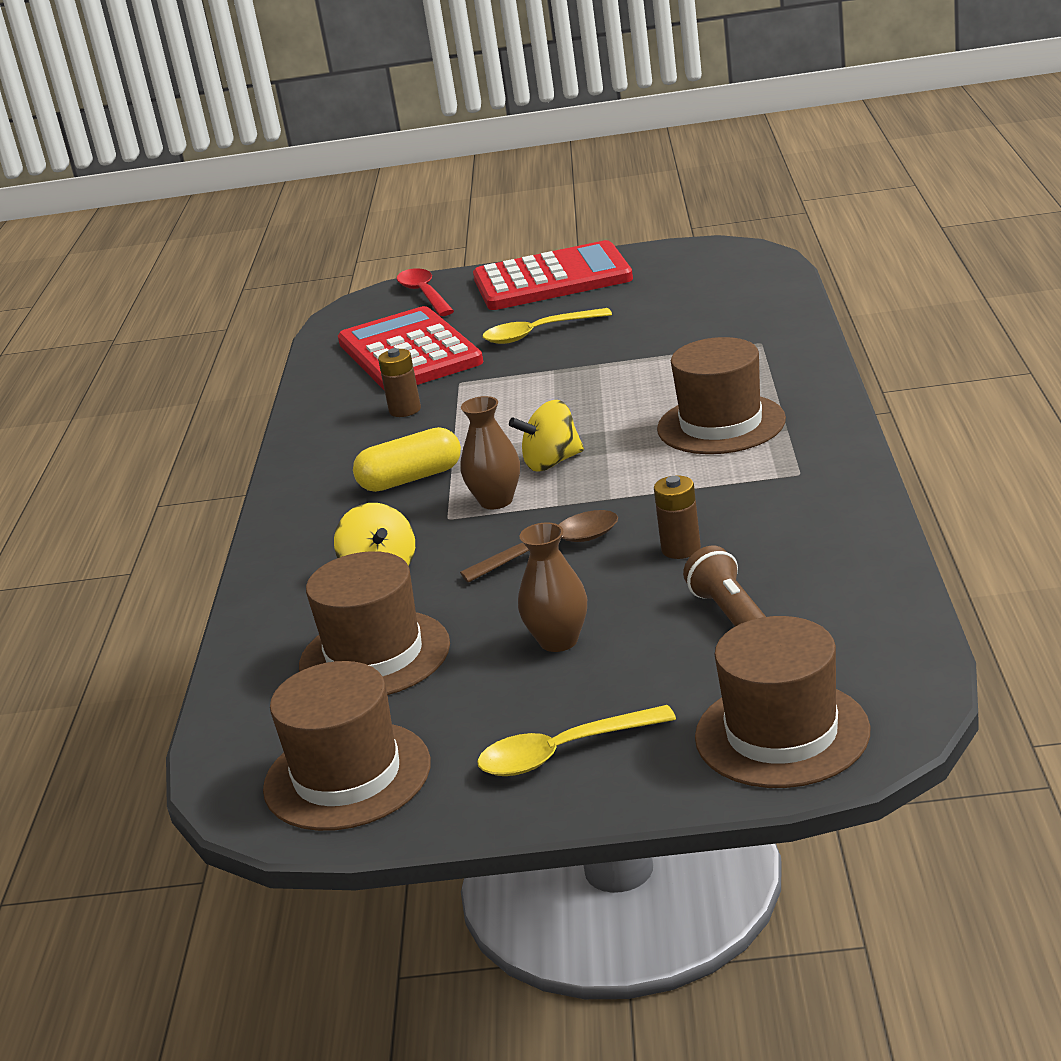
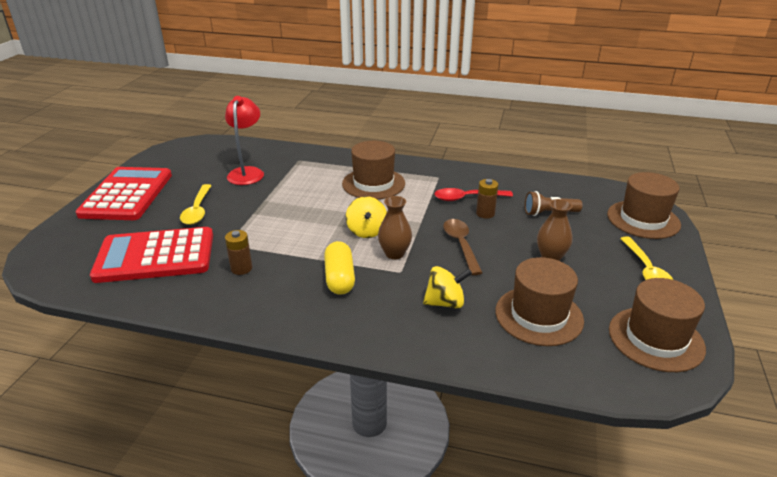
camera: 80 degrees left, 5 degrees up
red spoon [397,268,454,316] -> red spoon moved to [434,188,513,201]
none -> red lamp [225,96,264,185]

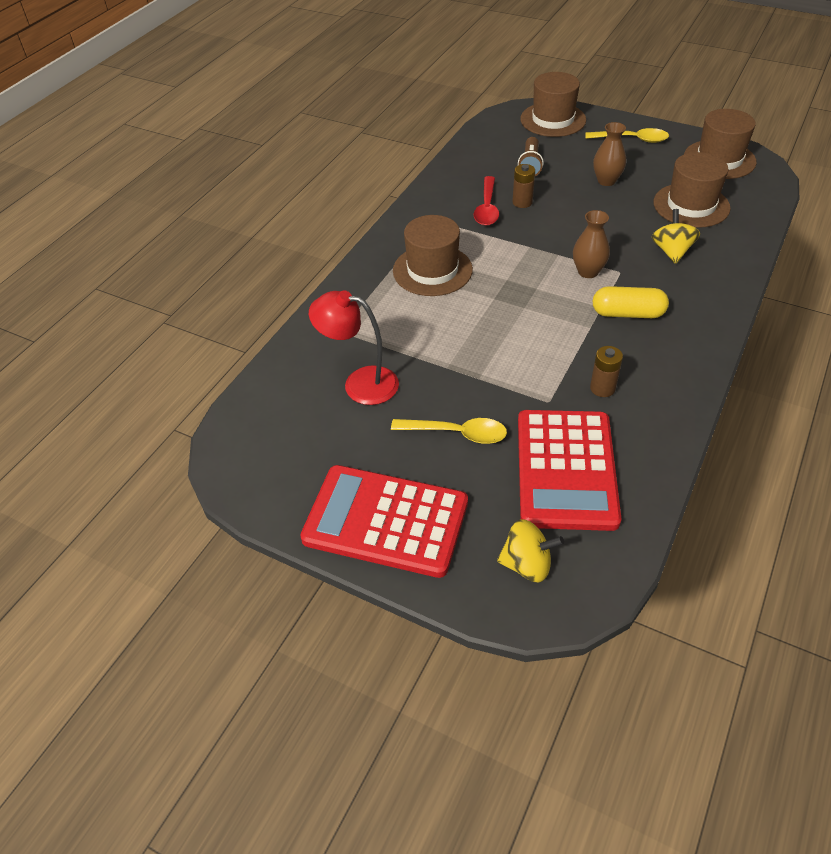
camera: 75 degrees left, 15 degrees up
yellow spinning top [346,196,387,238] -> yellow spinning top moved to [497,519,564,582]
brown spoon [443,219,483,275] -> none

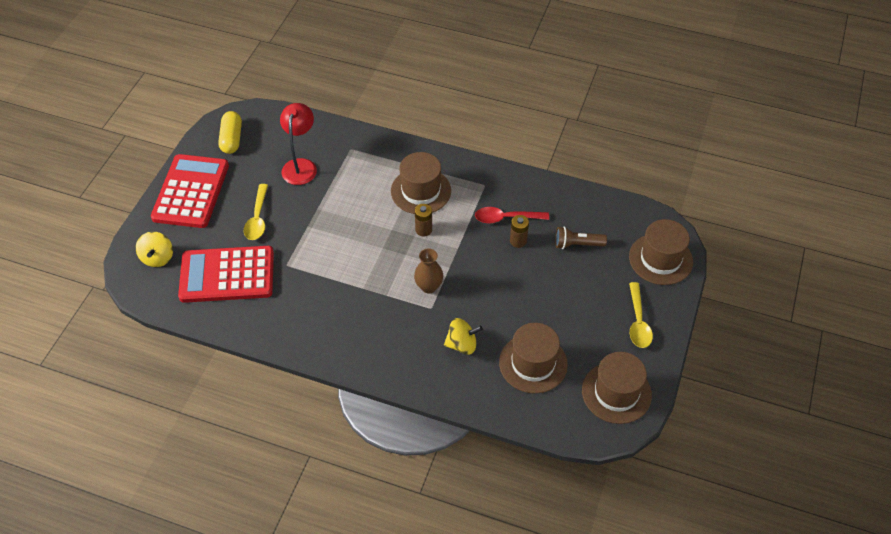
camera: 80 degrees right, 5 degrees up
brown battery [590,346,623,397] -> brown battery moved to [415,204,432,237]
brown vase [593,122,626,186] -> none
yellow capsule [593,286,669,318] -> yellow capsule moved to [218,111,242,154]

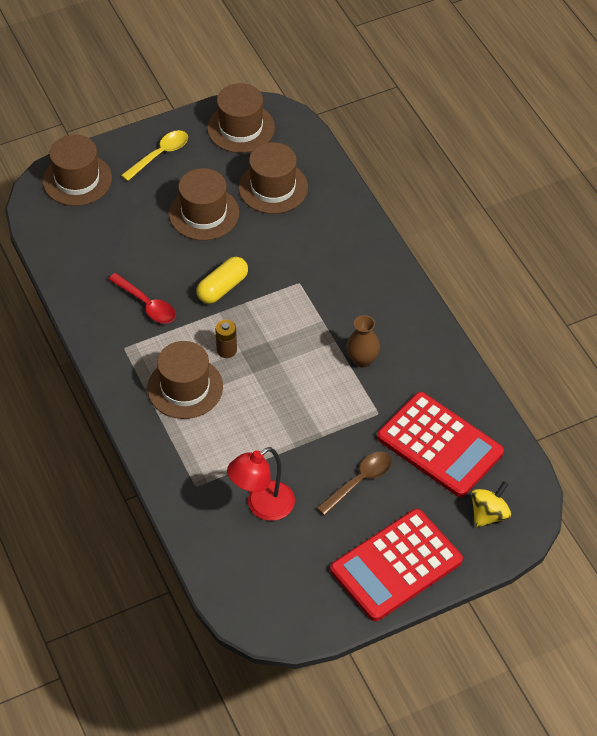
camera: 135 degrees left, 0 degrees up
yellow capsule [218,111,242,154] -> yellow capsule moved to [196,257,248,304]
yellow spoon [244,184,268,240] -> brown spoon [317,451,392,516]
brown vase [414,248,443,293] -> brown vase moved to [346,315,380,368]
yellow spinning top [444,318,483,355] -> none
brown battery [510,215,529,248] -> none
brown flashlight [555,226,607,249] -> none
none -> brown hat [169,168,239,240]

